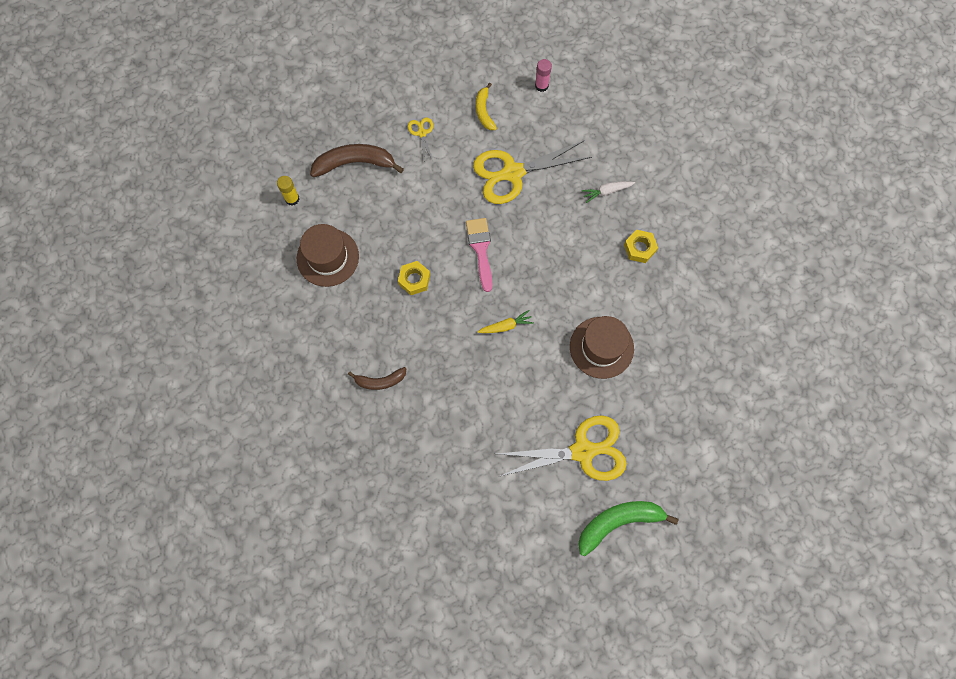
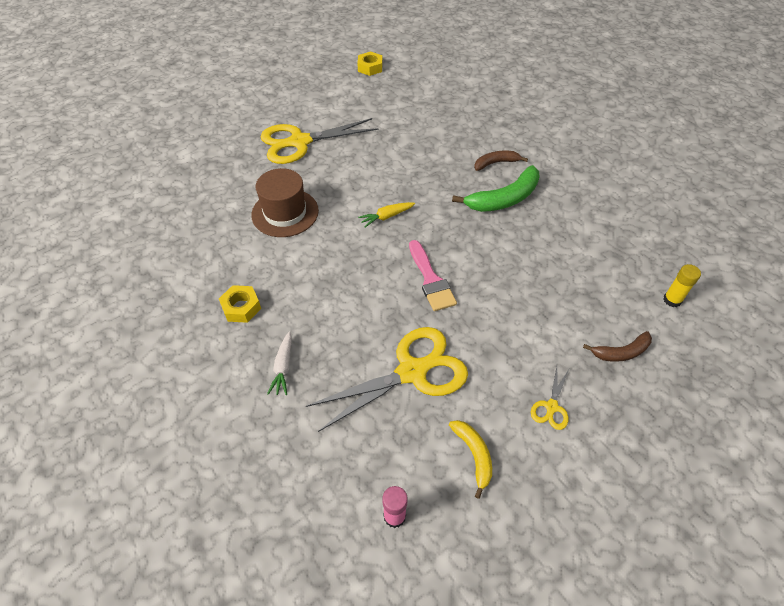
camera: 170 degrees right, 20 degrees down
brown hat [297,224,359,287] -> none
brown banana [310,144,404,177] -> brown banana [583,331,652,362], size x0.59
yellow nut [398,261,430,295] -> yellow nut moved to [357,51,383,76]
yellow scissors [408,117,433,164] -> yellow scissors turned 45 degrees clockwise [531,367,569,430]
green banana [578,501,678,556] -> green banana moved to [452,165,540,212]
white carrot [582,181,635,203] -> white carrot turned 120 degrees clockwise [267,331,292,395]

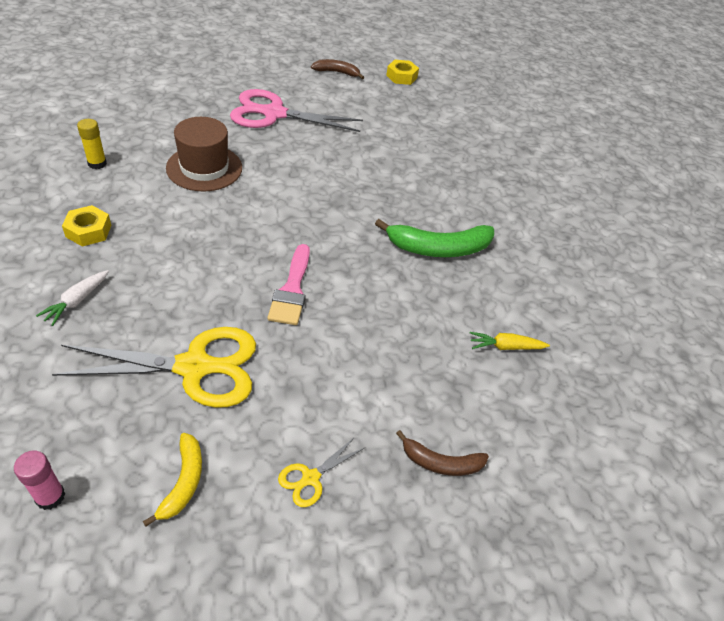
camera: 20 degrees right, 5 degrees down
yellow scissors [261,118,379,164] -> pink scissors [230,89,363,132]
yellow carrot [358,202,415,228] -> yellow carrot moved to [470,332,550,350]
brown banana [474,151,528,171] -> brown banana moved to [311,59,364,79]
yellow glue stick [663,264,701,307] -> yellow glue stick moved to [77,119,107,169]

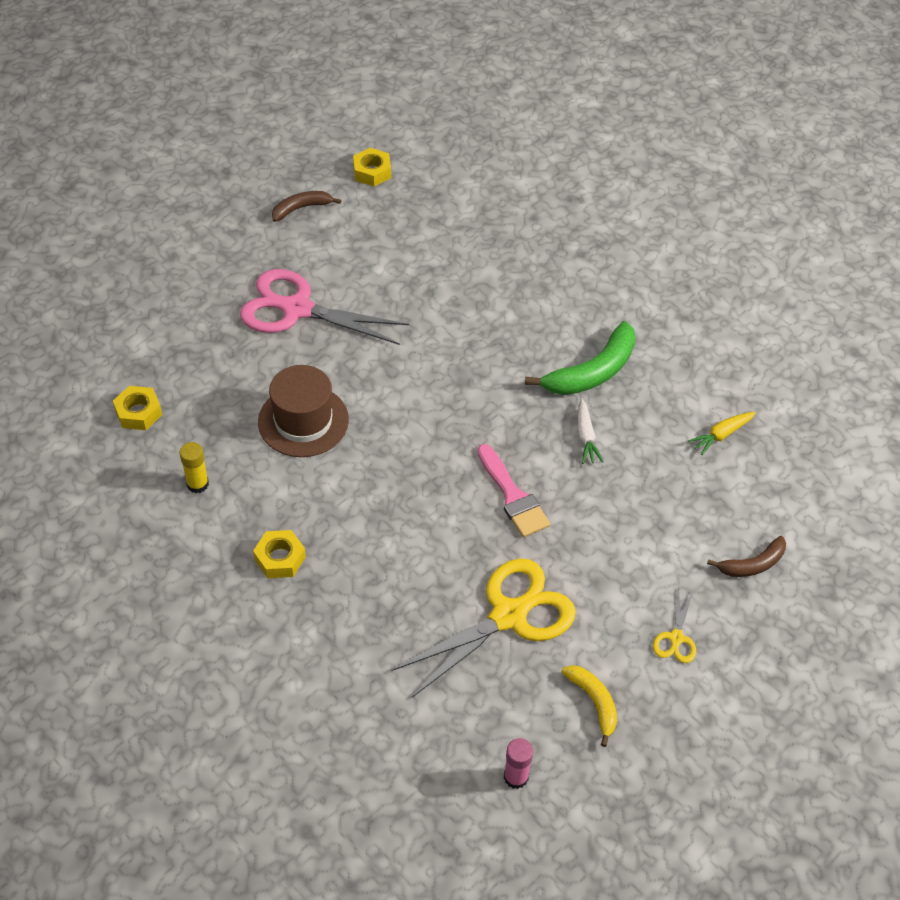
camera: 30 degrees left, 5 degrees up
white carrot [36,270,109,326] -> white carrot moved to [577,399,604,464]
pink scissors [230,89,363,132] -> pink scissors turned 45 degrees clockwise [240,269,409,345]
none -> yellow nut [113,386,162,430]

